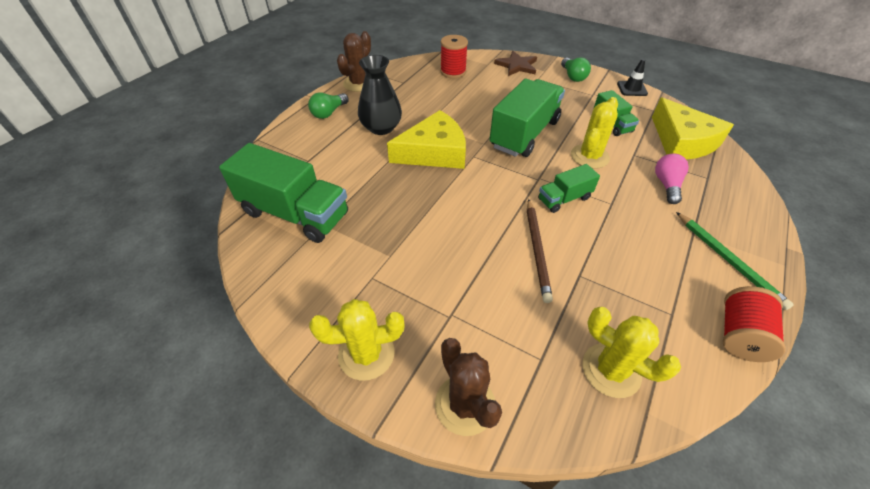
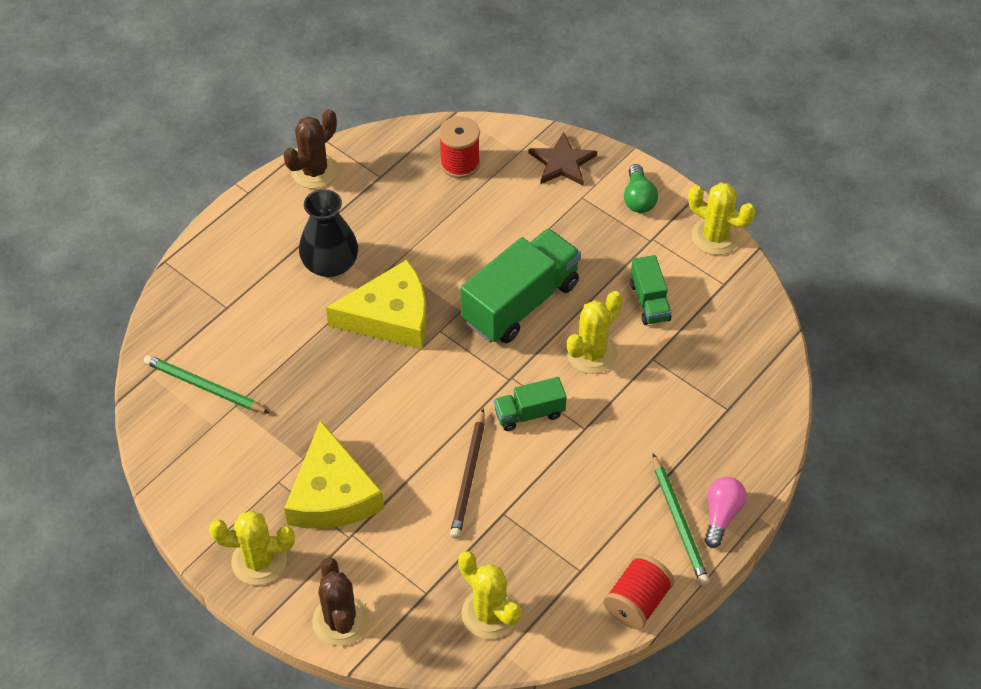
camera: 10 degrees right, 5 degrees up
green truck [219,143,348,243] -> green pencil [144,355,270,413]
green light bulb [308,93,349,119] -> none
black traffic cone [617,59,648,96] -> yellow cactus [688,183,756,255]
yellow cheese [652,97,734,160] -> yellow cheese moved to [284,420,384,529]
pink light bulb [655,154,689,204] -> pink light bulb moved to [704,477,747,548]

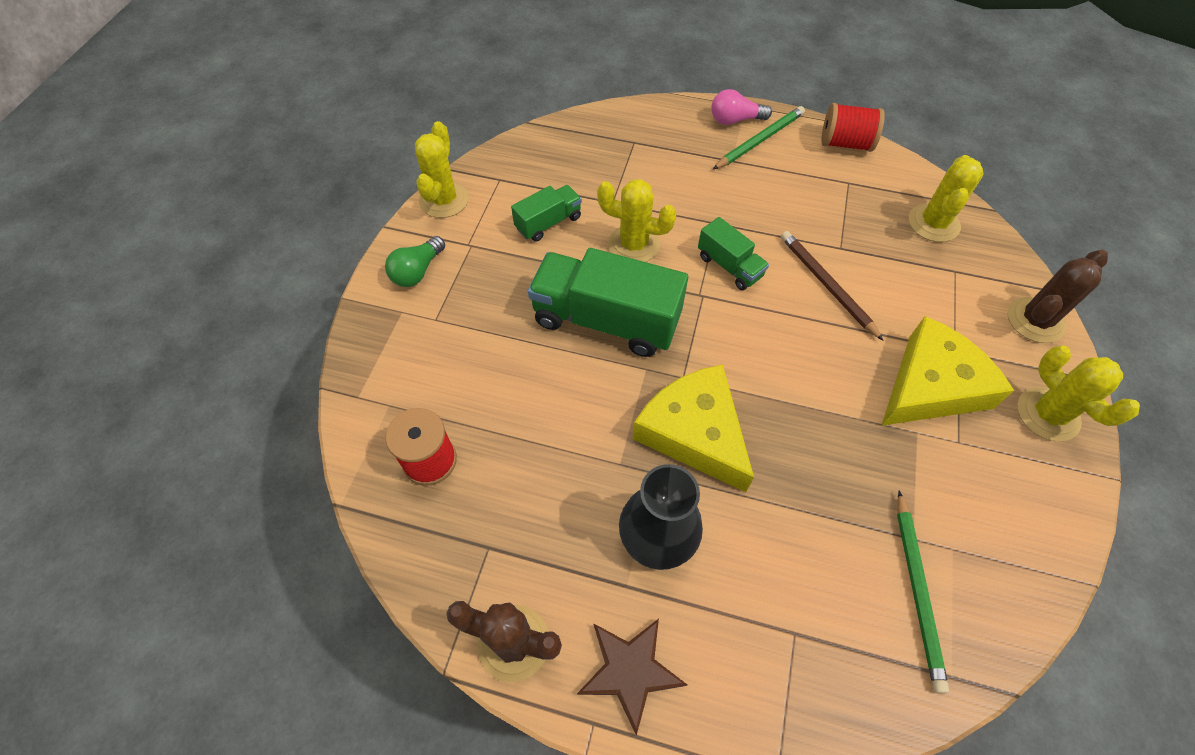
camera: 115 degrees left, 5 degrees up
brown pencil [450,408,485,539] -> brown pencil turned 105 degrees counterclockwise [781,231,884,341]
brown star [529,132,597,186] -> brown star moved to [577,619,687,735]
green light bulb [624,164,658,213] -> green light bulb turned 150 degrees clockwise [385,236,445,287]

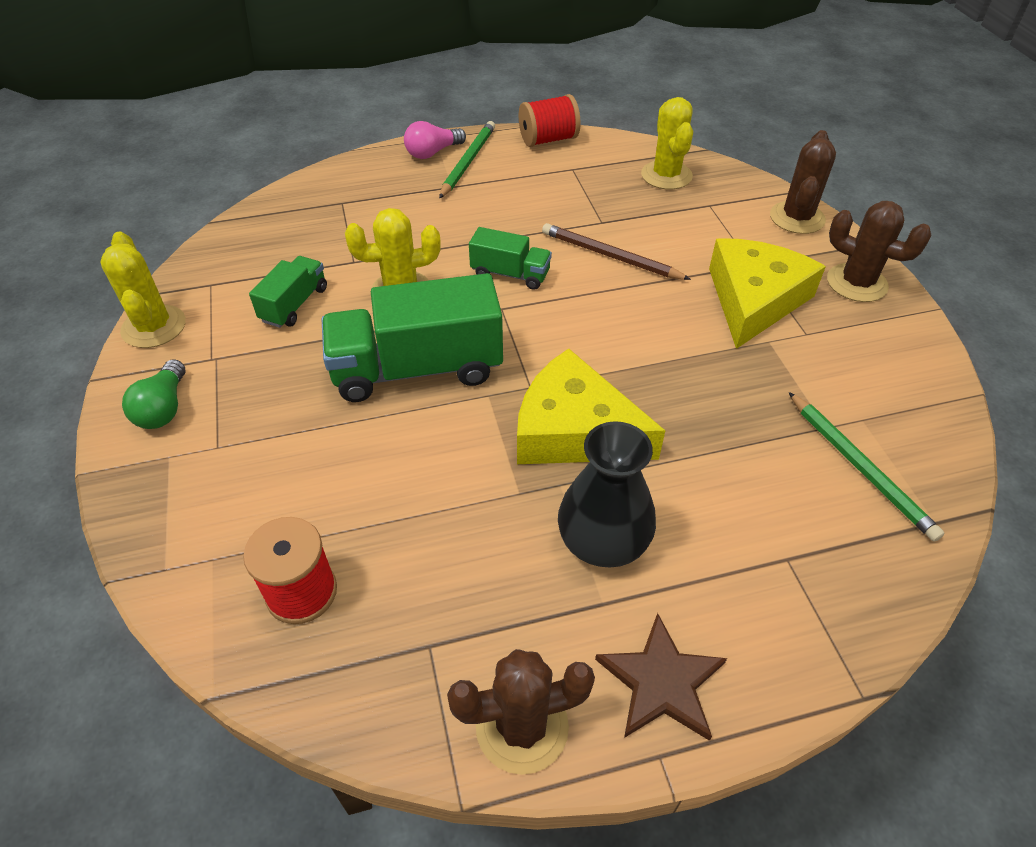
camera: 30 degrees left, 10 degrees down
yellow cactus [1017,346,1140,441] -> brown cactus [827,201,932,302]

